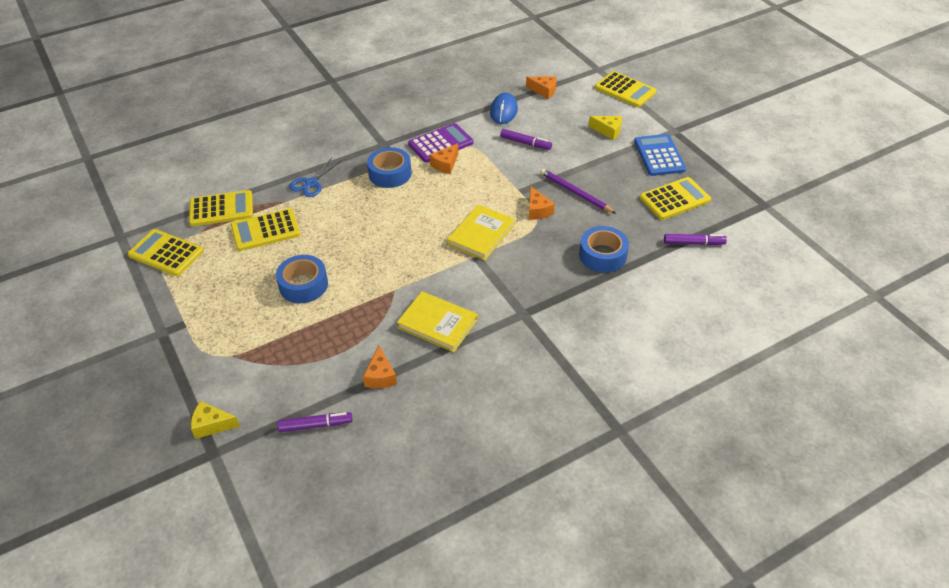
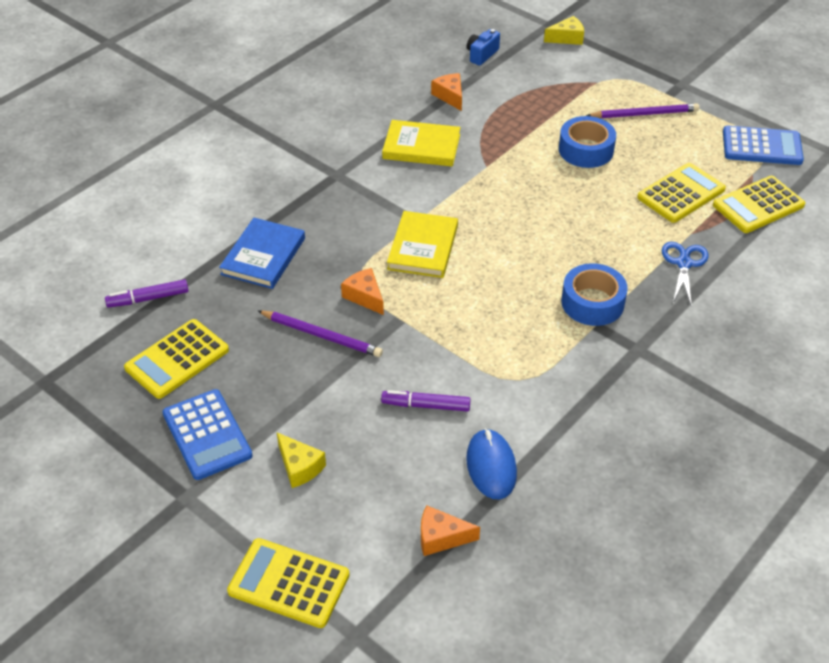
camera: 160 degrees right, 0 degrees up
yellow calculator [127,229,204,276] -> blue calculator [723,126,804,165]
purple marker [278,412,352,432] -> blue camera [467,29,500,66]
purple calculator [408,123,473,163] -> none
orange cheese [429,143,458,174] -> none
blue tape [579,226,629,273] -> blue book [219,218,305,289]
yellow cheese [589,116,622,140] -> yellow cheese turned 135 degrees counterclockwise [277,433,326,488]
none -> purple pencil [586,104,699,118]

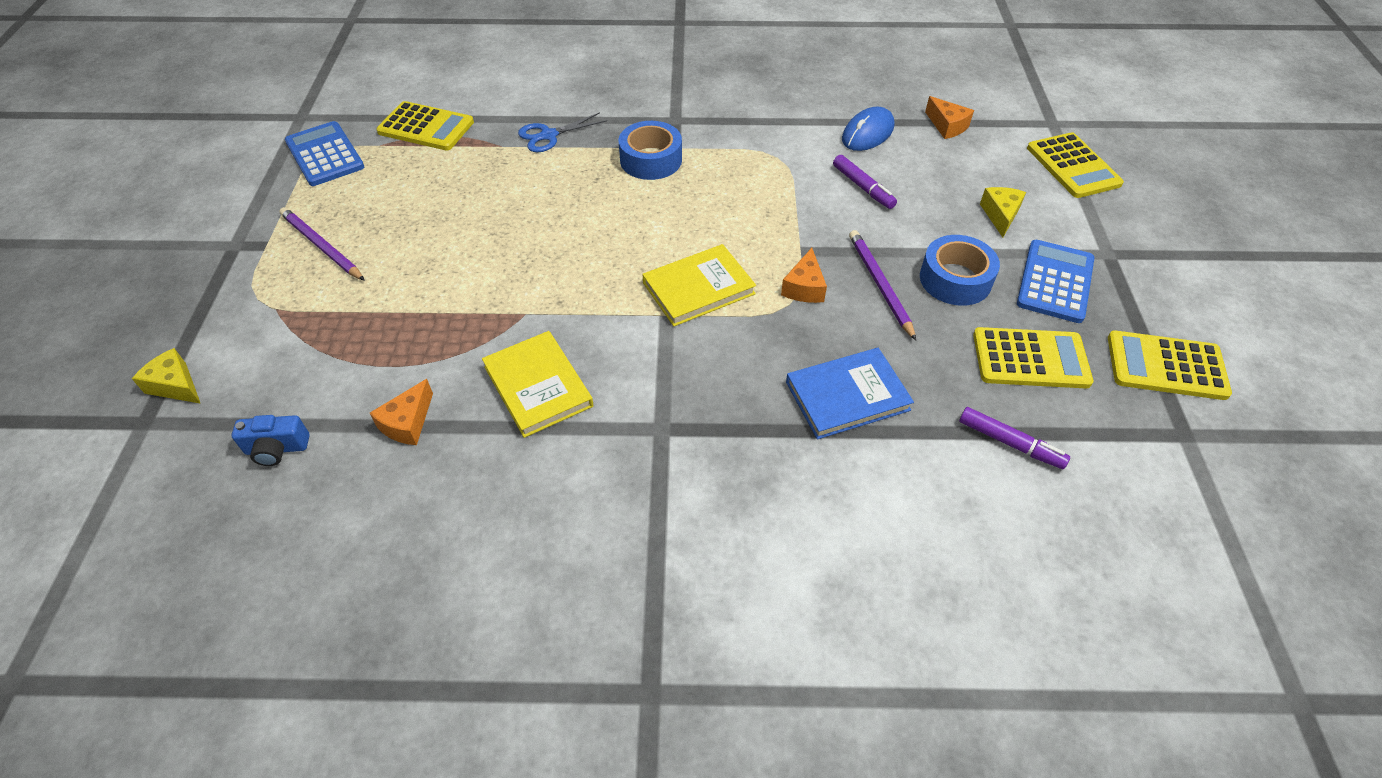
camera: 130 degrees left, 5 degrees up
blue tape [559,116,616,168] -> blue tape moved to [920,235,1000,306]
yellow calculator [637,163,726,223] -> yellow calculator moved to [1108,330,1232,400]

